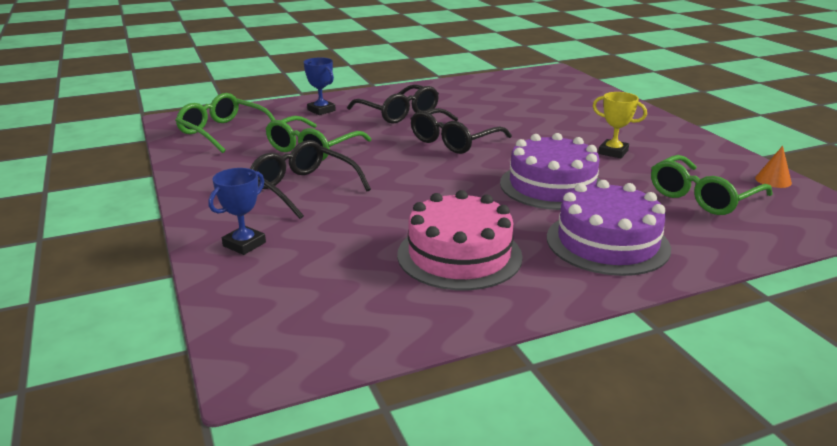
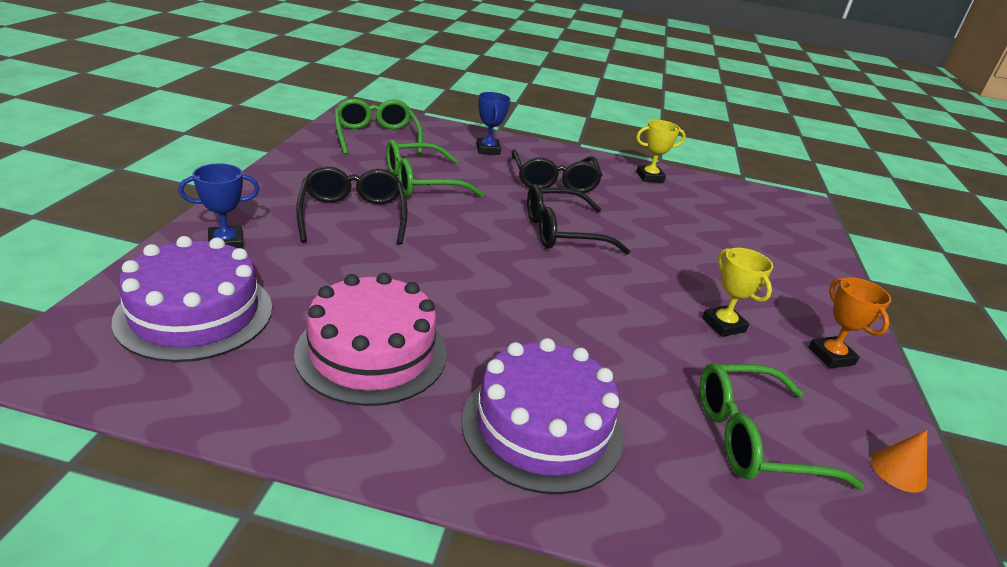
camera: 30 degrees right, 5 degrees up
purple cake [500,133,600,210] -> purple cake moved to [112,236,272,362]
none -> yellow trophy [636,120,686,183]
none -> orange trophy [808,277,891,368]

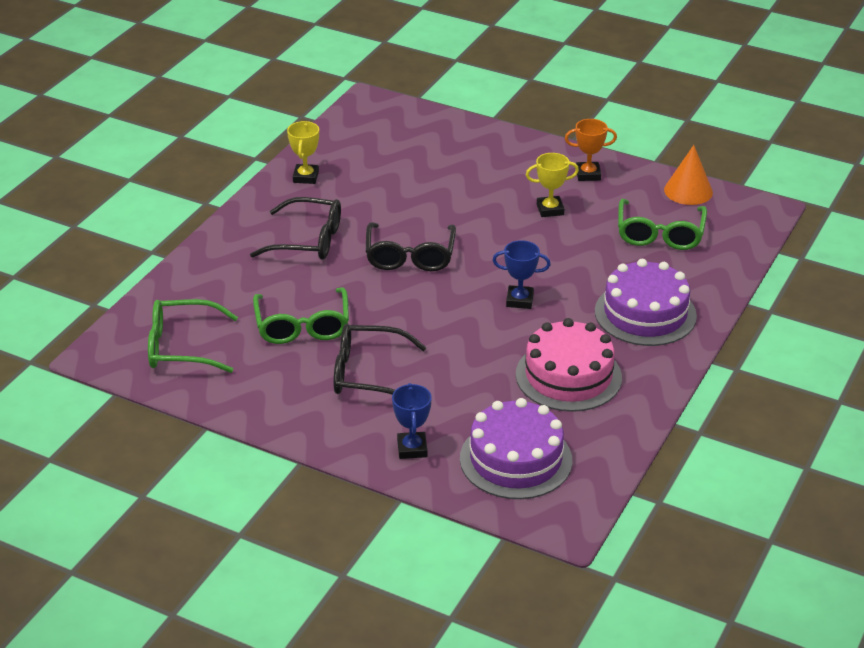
camera: 70 degrees left, 5 degrees up
blue trophy [476,92,510,155] -> blue trophy moved to [493,240,551,309]
orange cone [871,430,927,493] -> orange cone [664,145,713,205], size x1.61

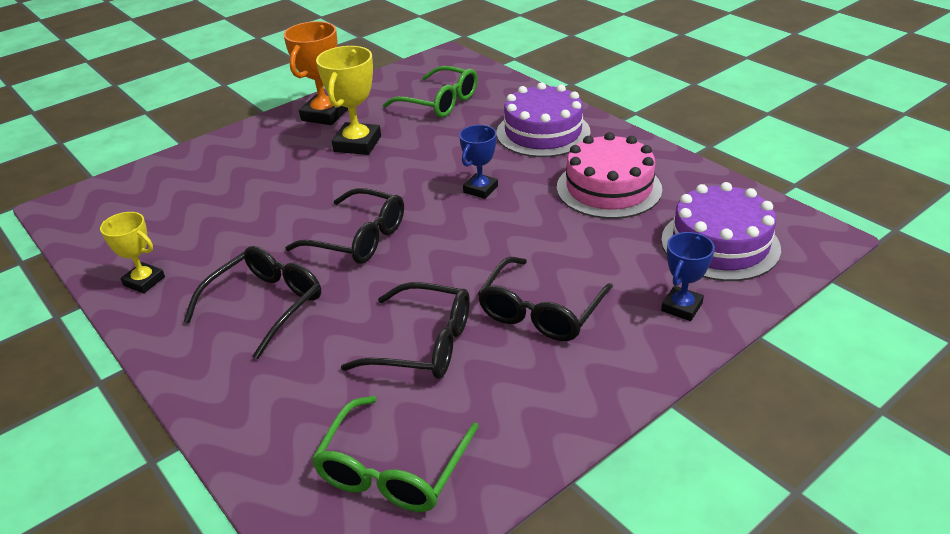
camera: 65 degrees left, 0 degrees up
green glasses [253,287,349,344] -> black glasses [341,282,470,379]
blue trophy [392,383,432,459] -> blue trophy turned 75 degrees counterclockwise [661,232,715,321]
yellow trophy [526,153,579,217] -> yellow trophy [316,46,381,155], size x1.61
orange trophy [565,119,617,181] -> orange trophy [284,21,348,125], size x1.61
orange cone [664,145,713,205] -> none

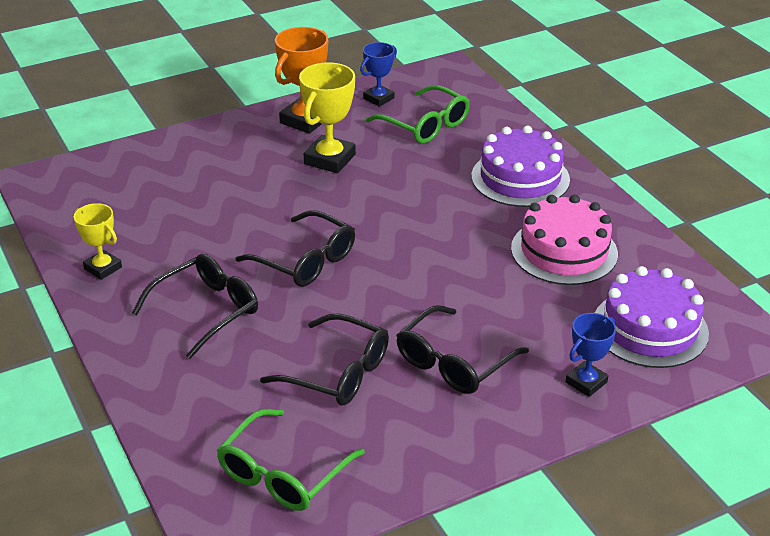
camera: 10 degrees right, 0 degrees up
blue trophy [459,125,498,199] -> blue trophy moved to [360,42,397,107]

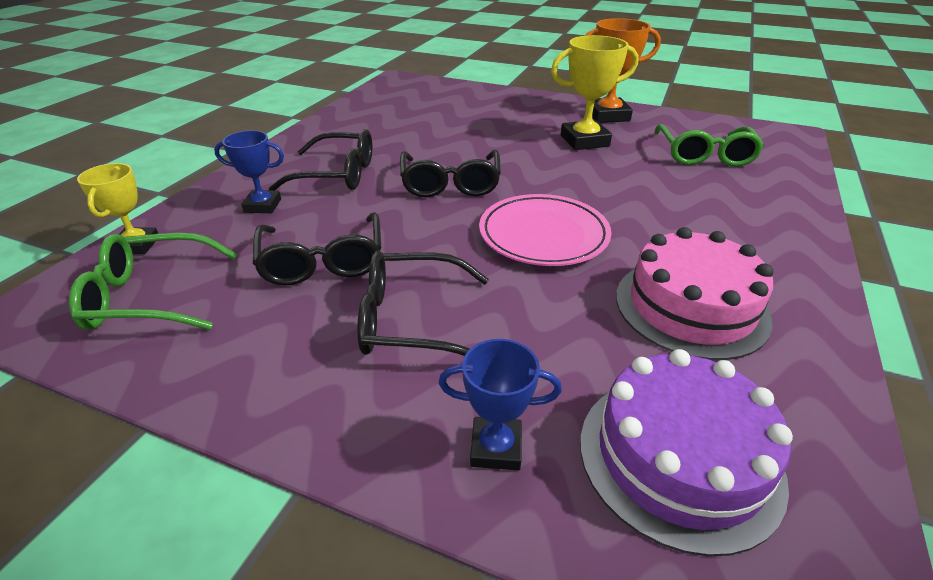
camera: 50 degrees right, 0 degrees up
yellow trophy [74,203,122,280] -> yellow trophy moved to [77,163,158,254]
blue trophy [360,42,397,107] -> blue trophy moved to [214,130,284,213]
purple cake [471,126,570,207] -> none
none -> pink plate [479,194,612,266]

